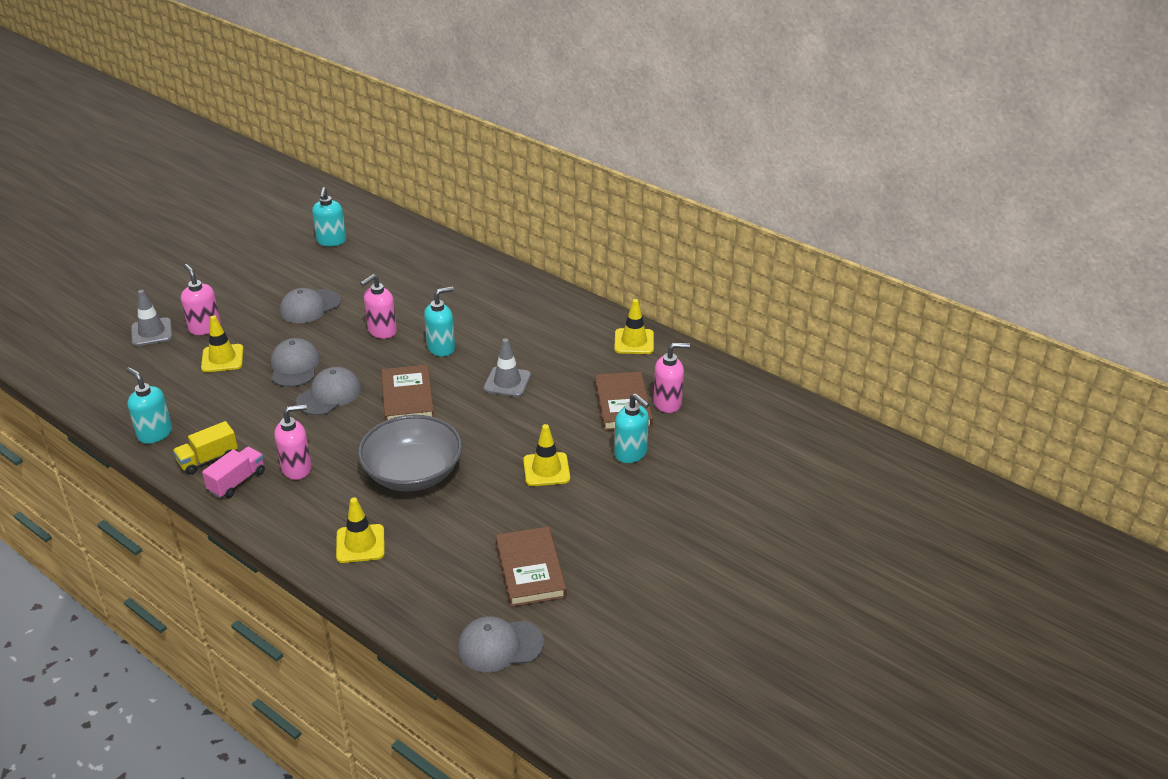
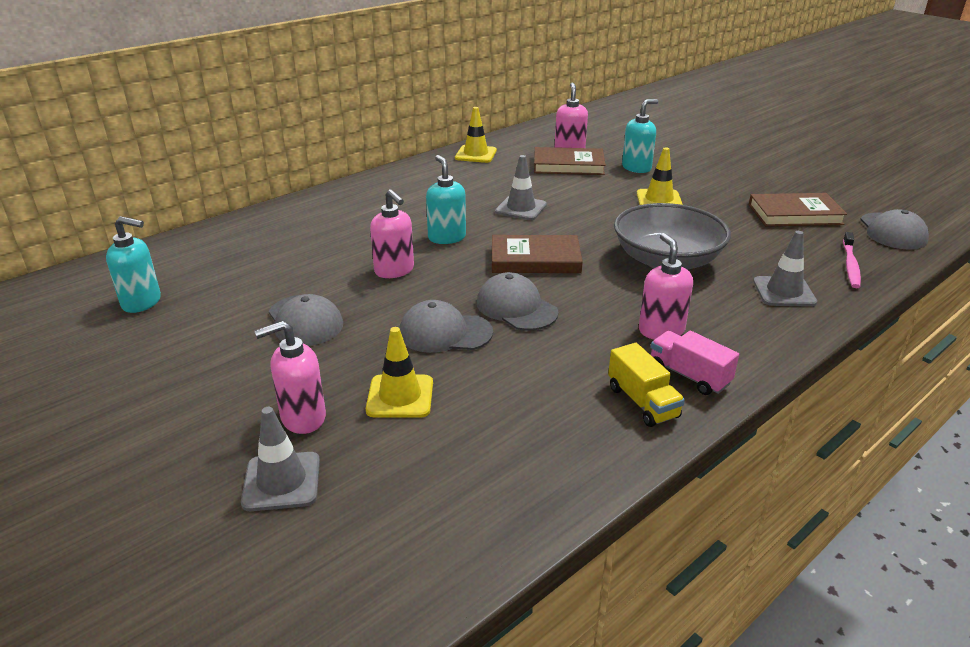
camera: 80 degrees left, 5 degrees down
turquoise soap dispenser [126,367,172,444] -> none
yellow traffic cone [336,497,385,563] -> grey traffic cone [753,231,817,307]
none -> pink toothbrush [843,232,861,288]

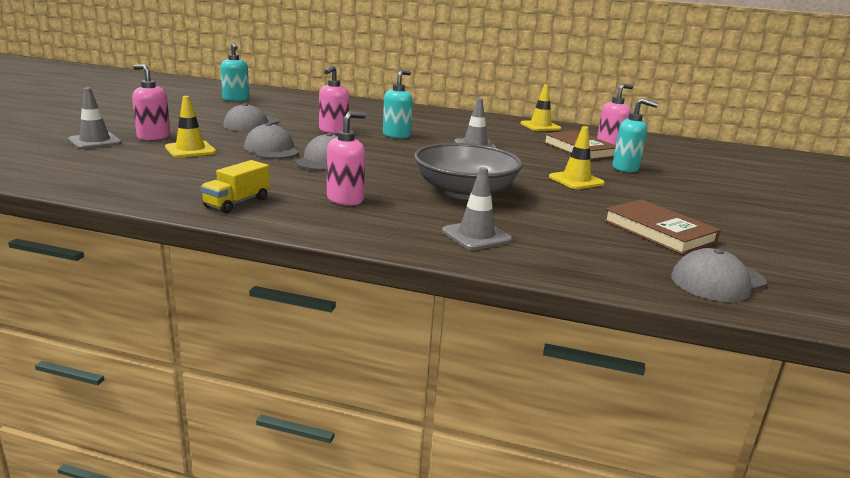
camera: 55 degrees right, 10 degrees down
brown book [492,235,583,273] -> none
pink truck [651,331,739,395] -> none
pink toothbrush [843,232,861,288] -> none

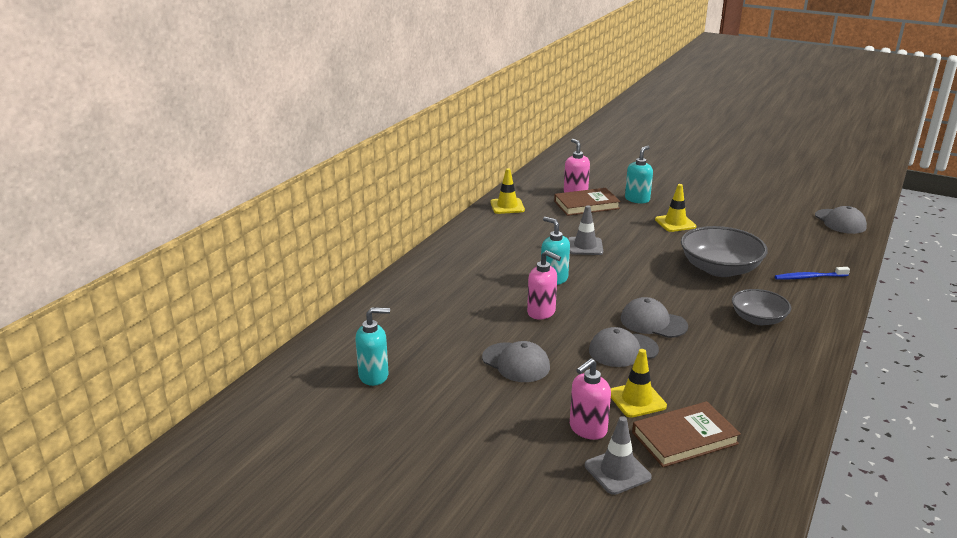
camera: 75 degrees left, 5 degrees up
yellow truck [201,160,270,213] -> none
pink soap dispenser [327,111,366,205] -> grey bowl [732,289,791,325]
grey traffic cone [442,167,512,250] -> blue toothbrush [775,267,850,280]
brown book [603,199,721,255] -> brown book moved to [632,401,741,467]

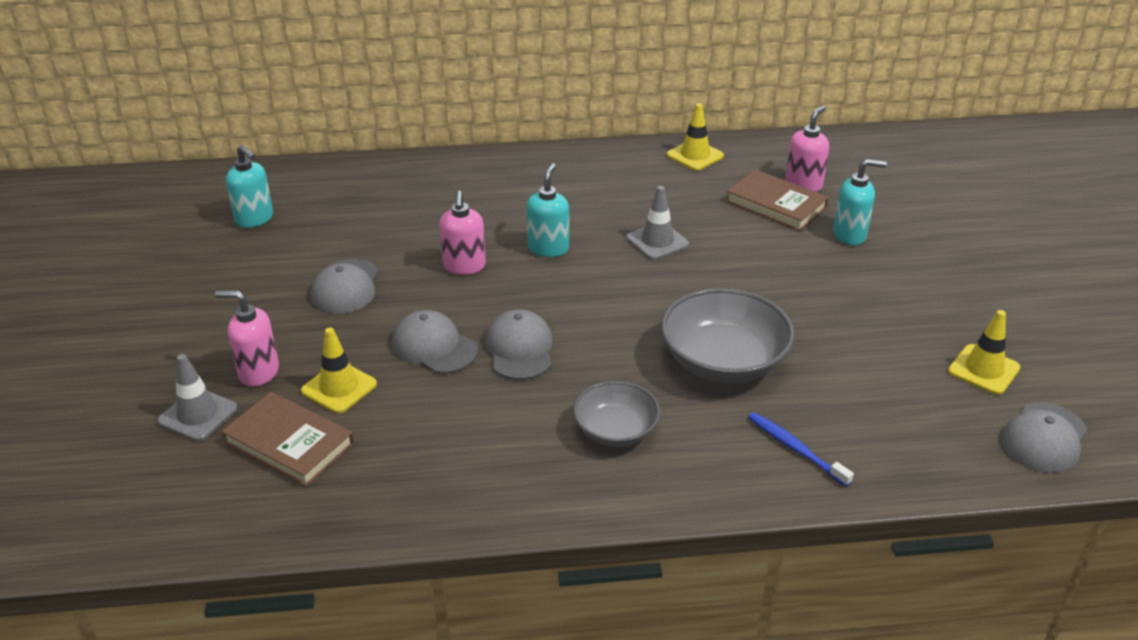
camera: 55 degrees right, 10 degrees up
yellow traffic cone [655,184,696,232] -> yellow traffic cone moved to [948,310,1020,395]

